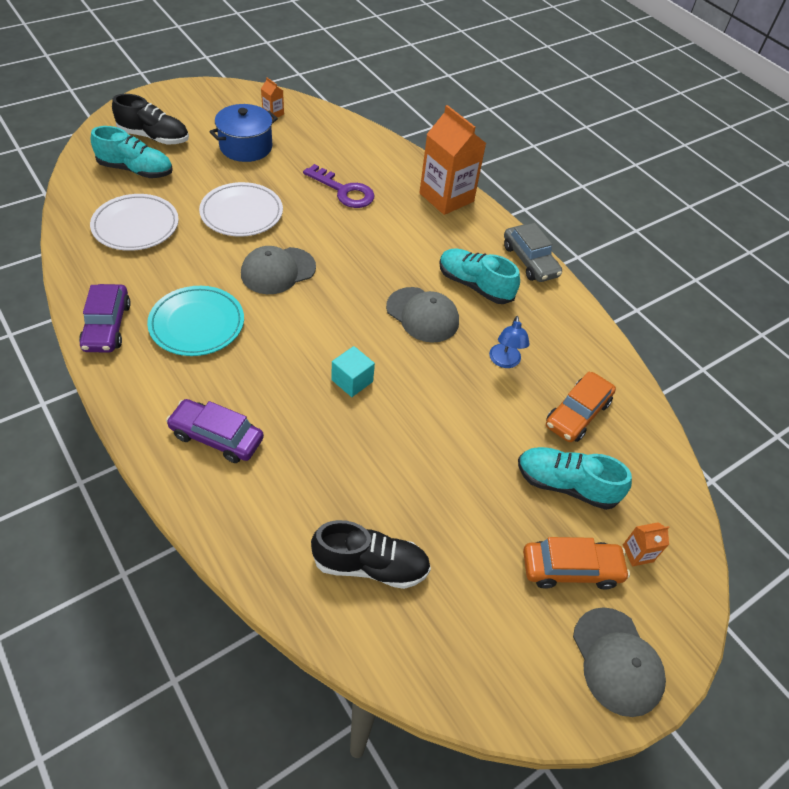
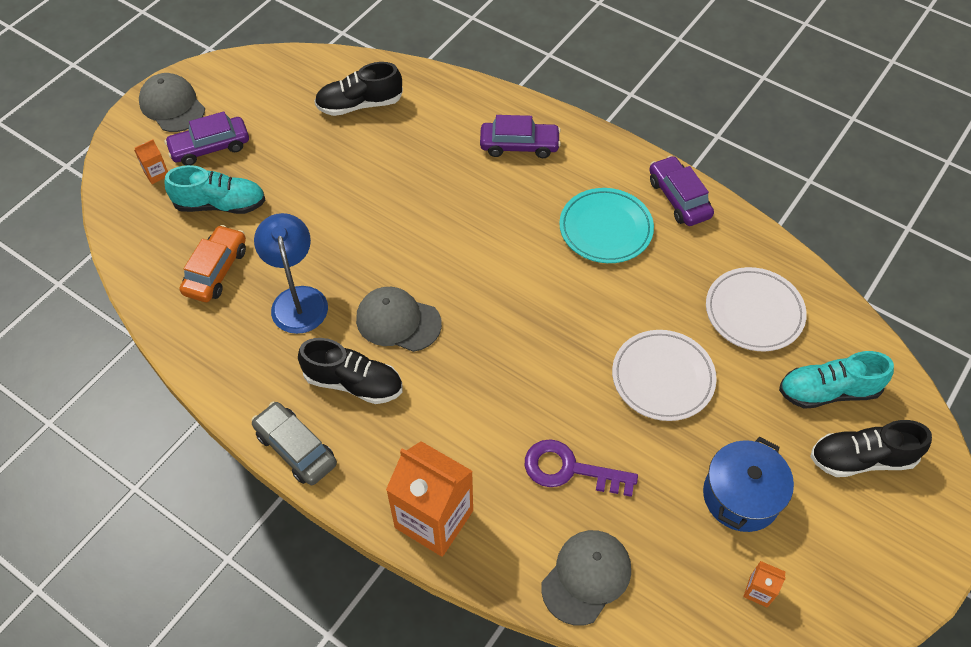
camera: 165 degrees right, 5 degrees up
grey cap [241,246,316,294] -> grey cap moved to [541,530,631,626]
turquoise cube [331,346,375,397] -> none
turquoise shoe [439,248,520,304] -> black shoe [298,338,402,404]
blue lamp [489,316,529,368] -> blue lamp [254,213,328,334], size x1.66
orange car [523,537,630,589] -> purple car [165,111,249,165]

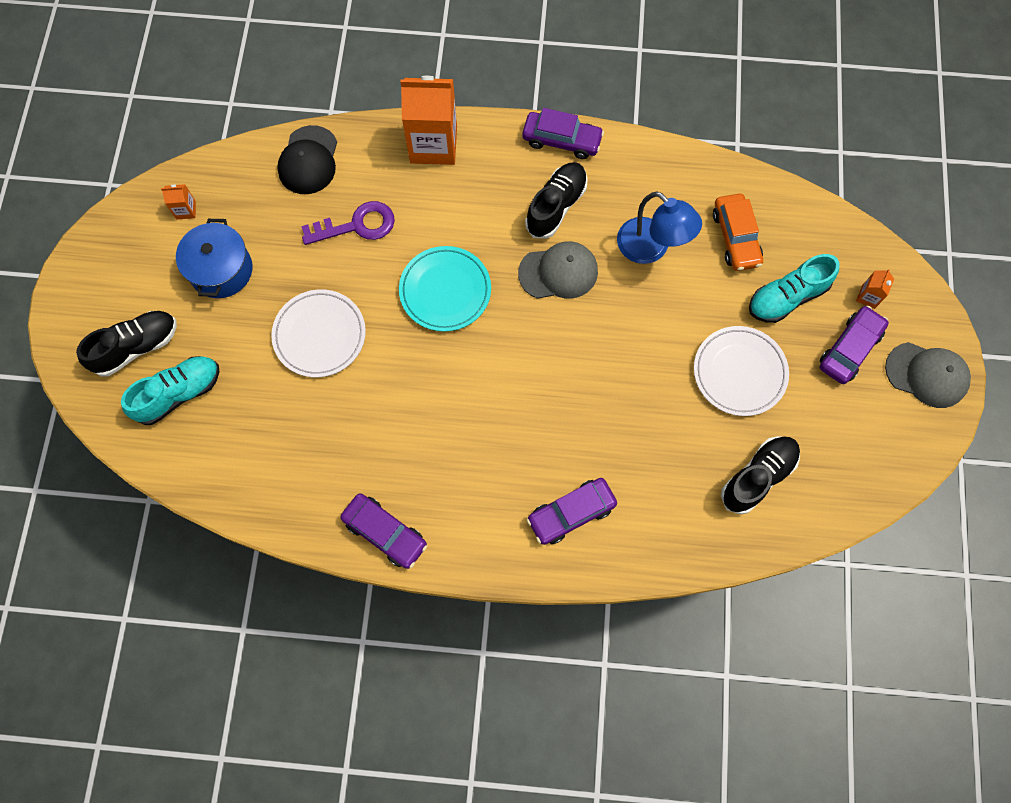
camera: 150 degrees right, 15 degrees up
grey car [251,402,337,485] -> purple car [522,108,604,159]
black shoe [298,338,402,404] -> black shoe turned 135 degrees clockwise [525,162,588,239]
grey cap [541,530,631,626] -> black cap [277,125,337,194]
turquoise plate [559,188,654,263] -> turquoise plate moved to [399,246,491,332]
white plate [706,267,807,351] -> white plate moved to [694,326,789,416]

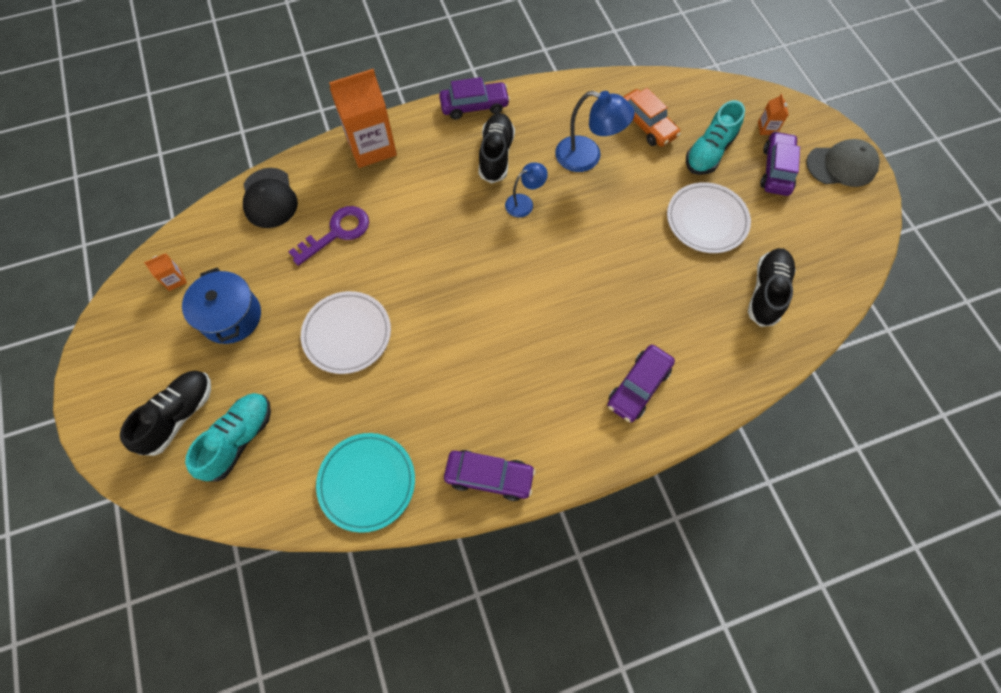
camera: 25 degrees left, 5 degrees down
turquoise plate [399,246,491,332] -> turquoise plate moved to [316,433,415,533]
grey cap [518,241,598,299] -> blue lamp [505,162,548,218]

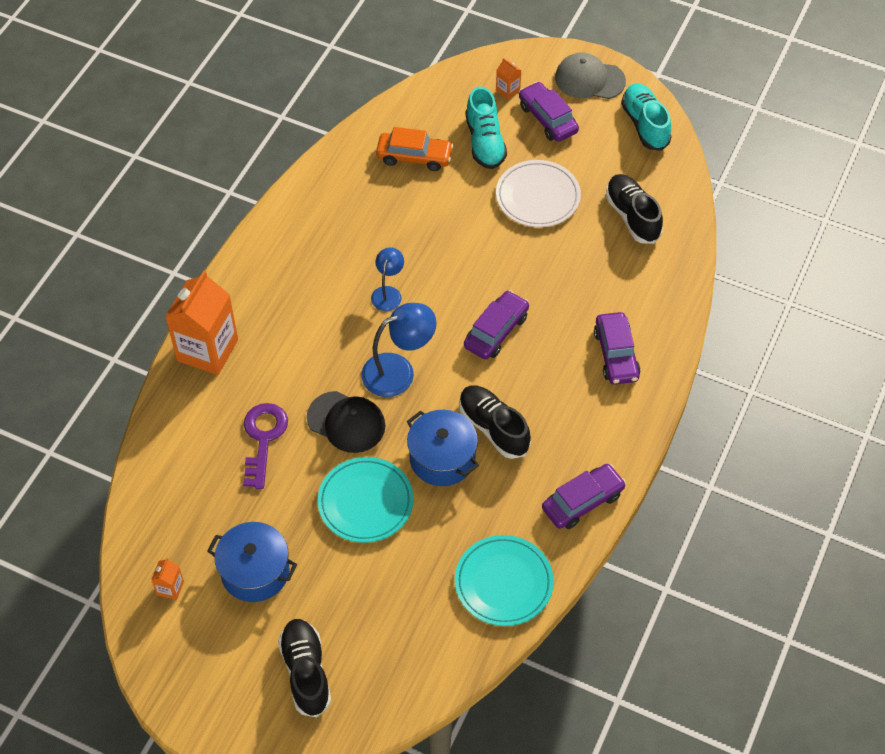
camera: 45 degrees left, 10 degrees down
turquoise shoe [185,393,271,481] -> turquoise shoe moved to [621,84,671,151]
black cap [243,168,298,228] -> black cap moved to [307,391,385,453]
white plate [301,291,391,374] -> turquoise plate [317,457,414,543]
purple car [439,77,510,120] -> purple car moved to [464,290,529,360]
black shoe [478,113,515,184] -> black shoe moved to [459,385,531,459]
blue lamp [555,91,635,172] -> blue lamp moved to [361,303,436,397]
grey cap [806,139,880,187] -> grey cap turned 120 degrees counterclockwise [555,52,626,99]
none -> blue pot [407,410,479,486]

